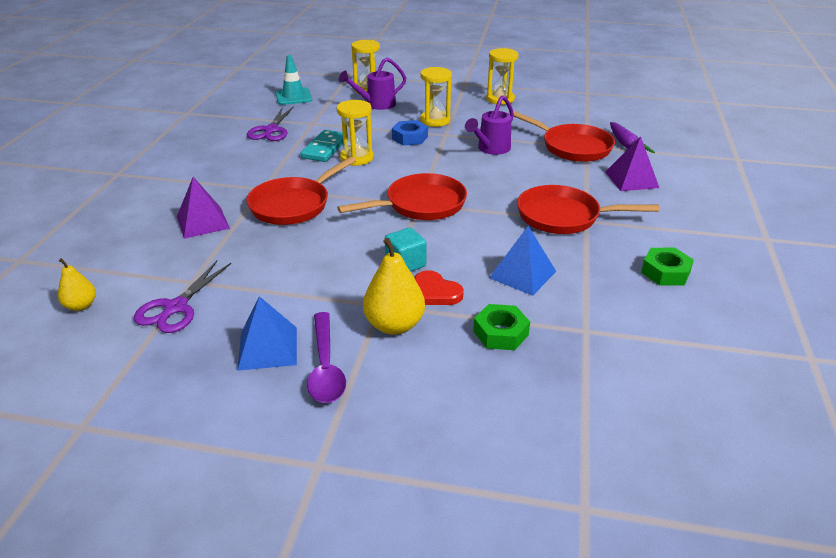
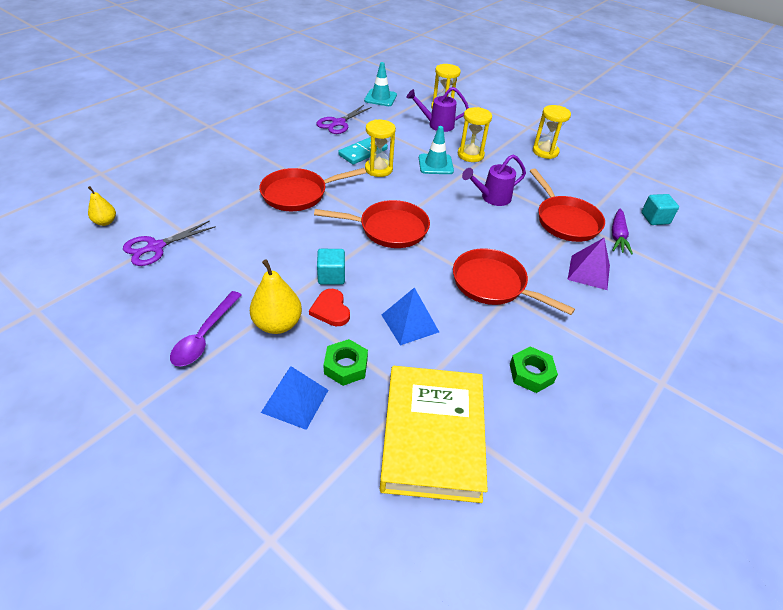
camera: 25 degrees right, 10 degrees up
purple pyramid [177,177,230,239] -> none
blue pyramid [237,296,297,371] -> blue pyramid moved to [261,366,328,430]
blue nut [392,120,428,145] -> turquoise traffic cone [419,126,454,174]
none -> yellow book [380,366,488,503]
none -> turquoise cube [641,194,679,225]

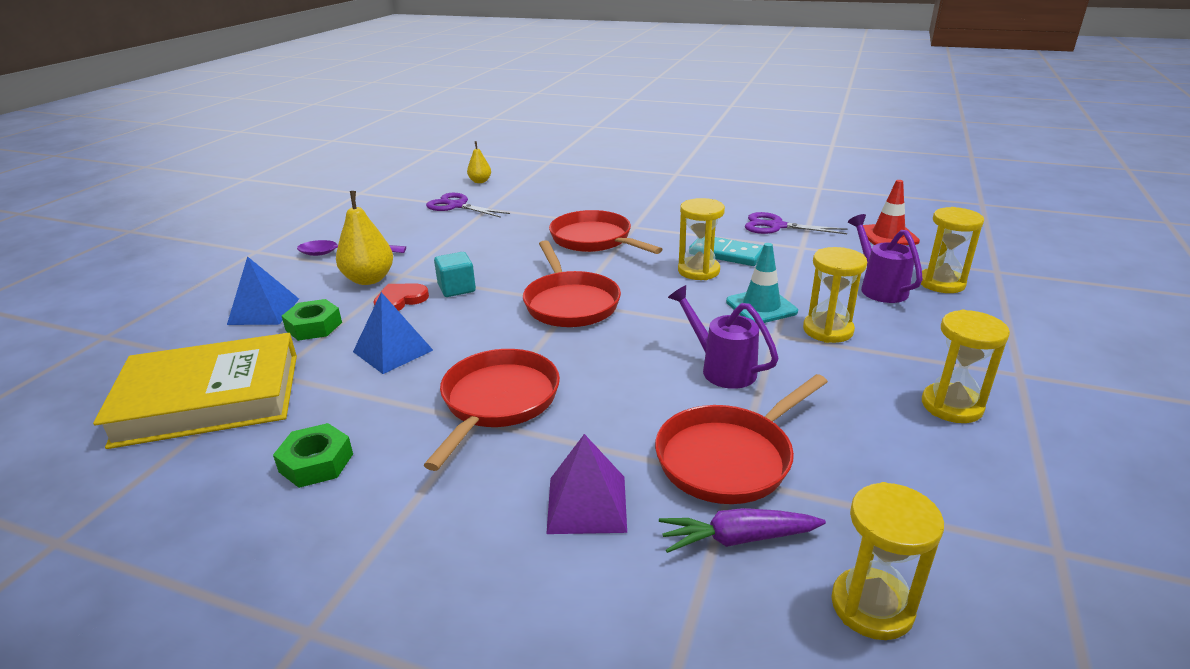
camera: 75 degrees right, 15 degrees down
turquoise traffic cone [364,62,397,106] -> red traffic cone [863,180,920,245]
turquoise cube [641,194,679,225] -> yellow hourglass [831,482,944,640]

